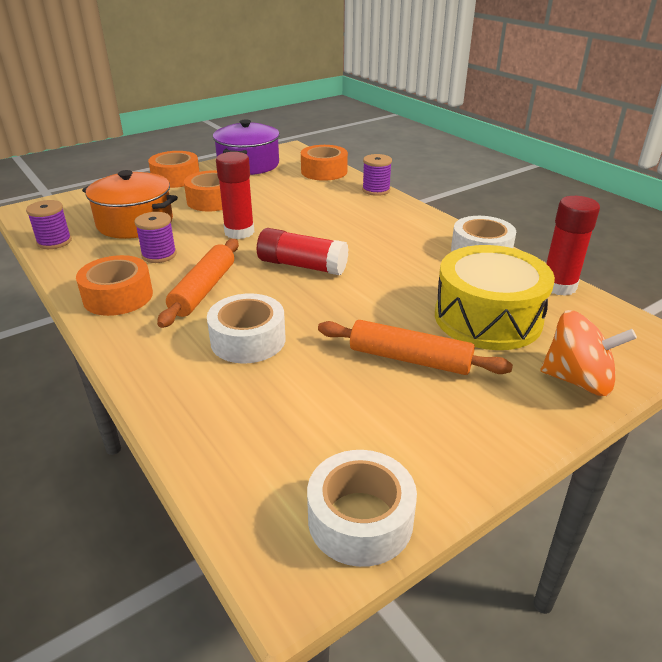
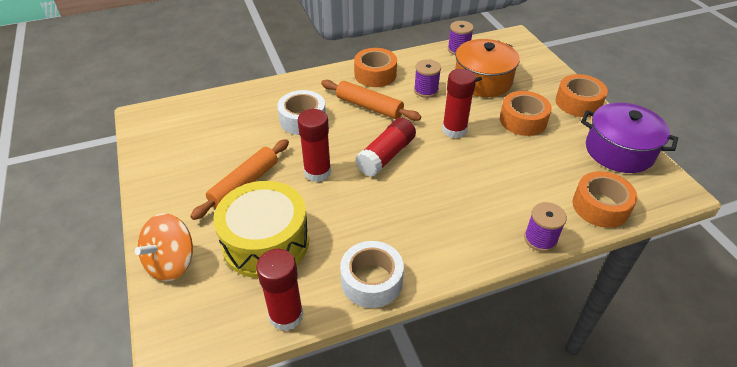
camera: 105 degrees right, 10 degrees up
white tape [307,450,417,567] -> none
none -> red glue stick [298,109,331,182]

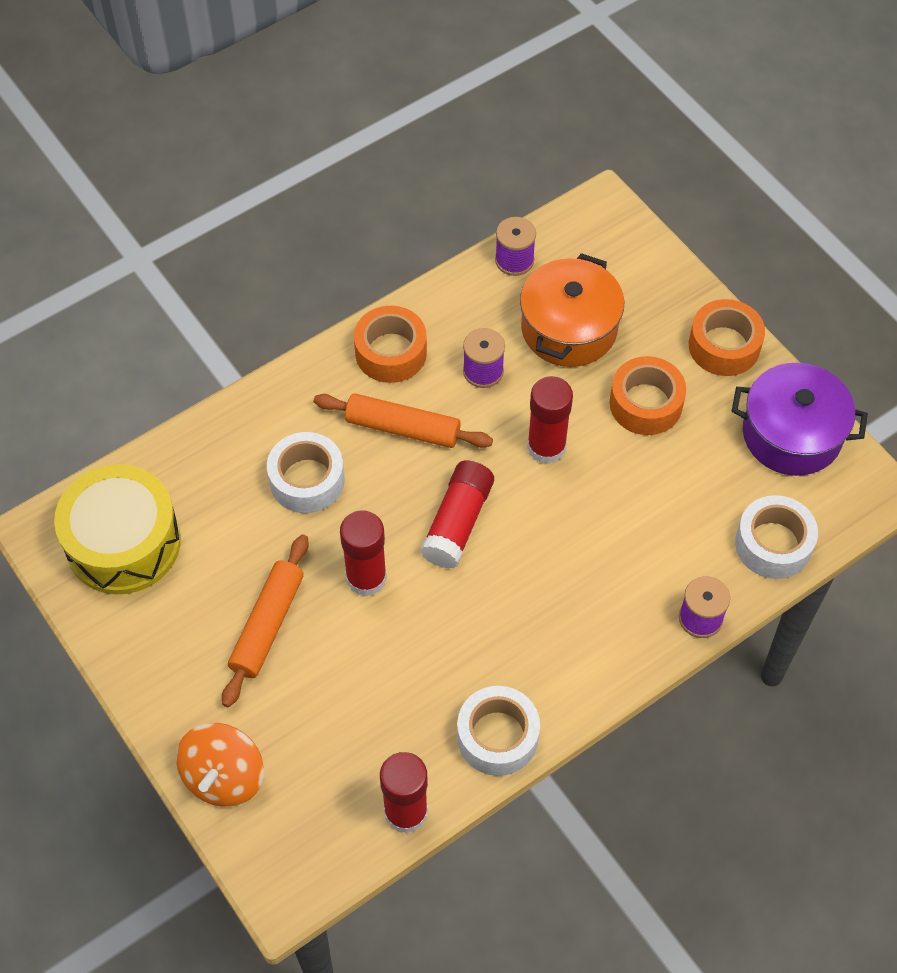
camera: 15 degrees left, 15 degrees up
yellow drum [213,181,309,278] -> yellow drum moved to [54,464,181,594]
orange tape [572,171,637,228] -> white tape [735,495,818,579]

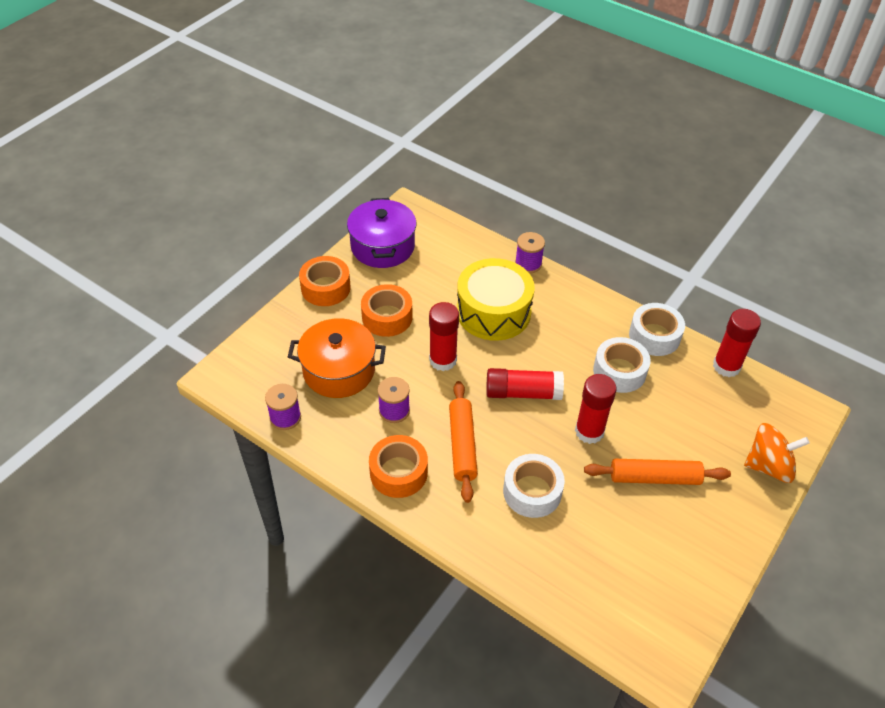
camera: 110 degrees left, 10 degrees down
yellow drum [54,464,181,594] -> yellow drum moved to [457,258,535,341]
white tape [735,495,818,579] -> white tape moved to [593,337,651,393]

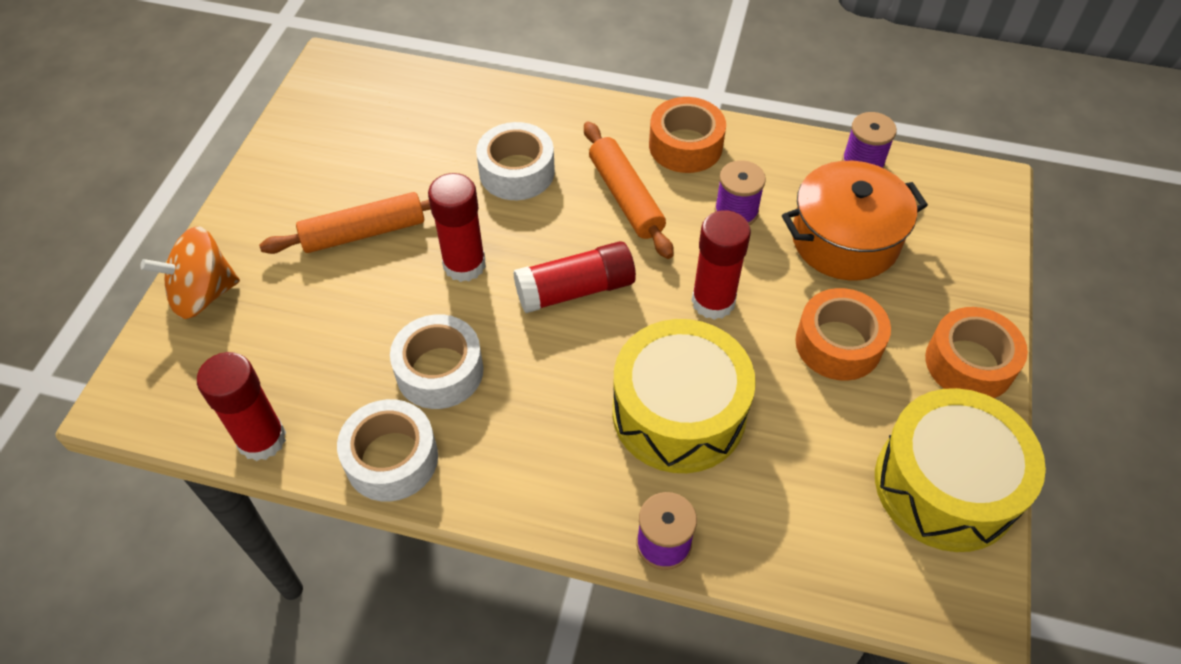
camera: 160 degrees right, 5 degrees up
purple pot [347,198,416,268] -> yellow drum [875,388,1046,552]

